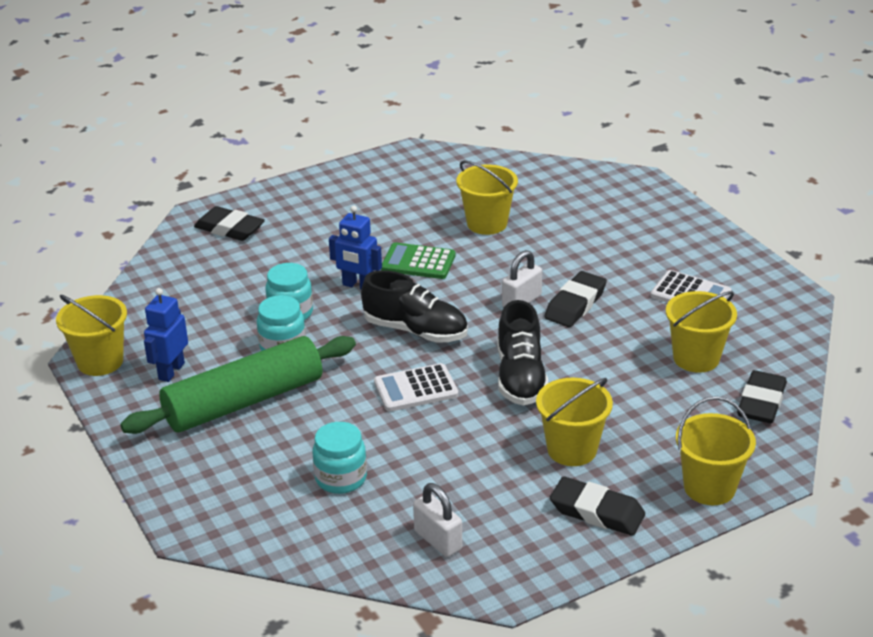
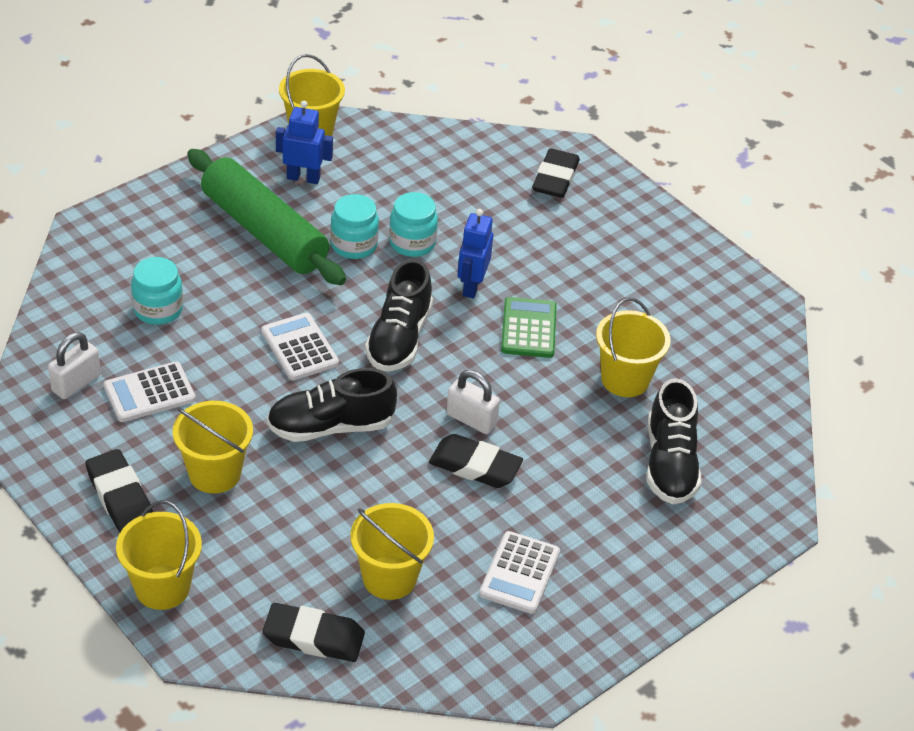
camera: 75 degrees right, 10 degrees up
black eraser [550,477,645,536] -> black eraser turned 45 degrees counterclockwise [85,449,153,532]
none -> white calculator [104,362,196,422]
none -> black shoe [647,378,701,504]

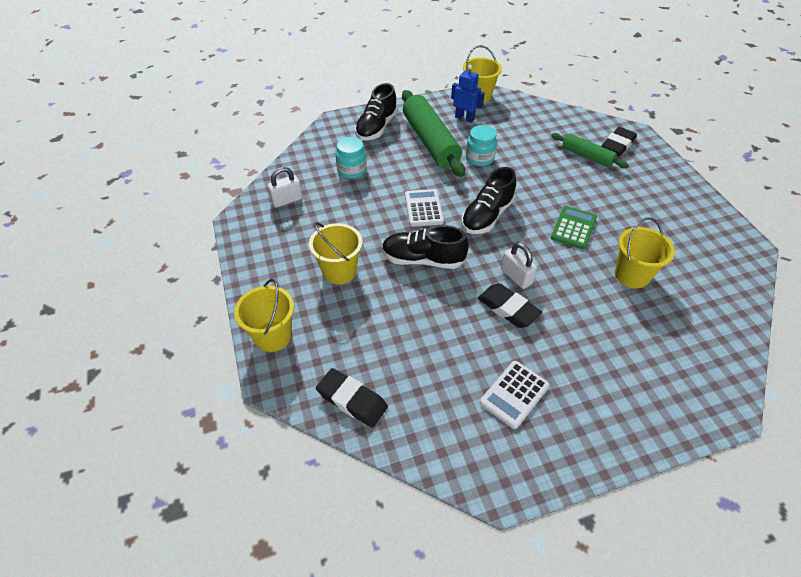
camera: 25 degrees right, 5 degrees up
black eraser [85,449,153,532] -> none
white calculator [104,362,196,422] -> none
yellow bucket [350,503,434,600] -> none
turquoise jar [389,192,438,257] -> none
blue robot [457,209,493,298] -> none
black shoe [647,378,701,504] -> black shoe moved to [355,83,398,141]
none -> green rolling pin [551,133,629,168]

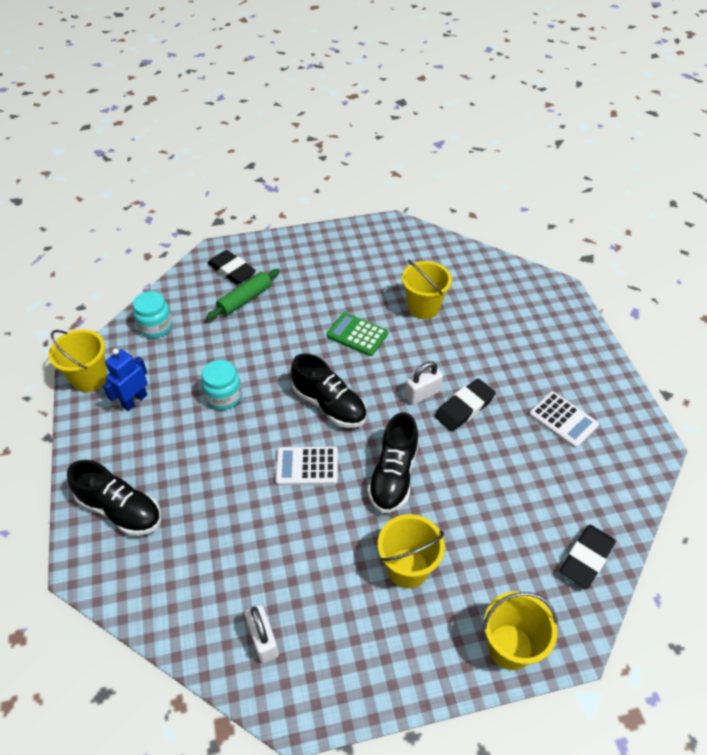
camera: 85 degrees left, 0 degrees up
turquoise jar [336,137,367,179] -> turquoise jar moved to [133,291,173,338]
green rolling pin [402,90,465,177] -> none

